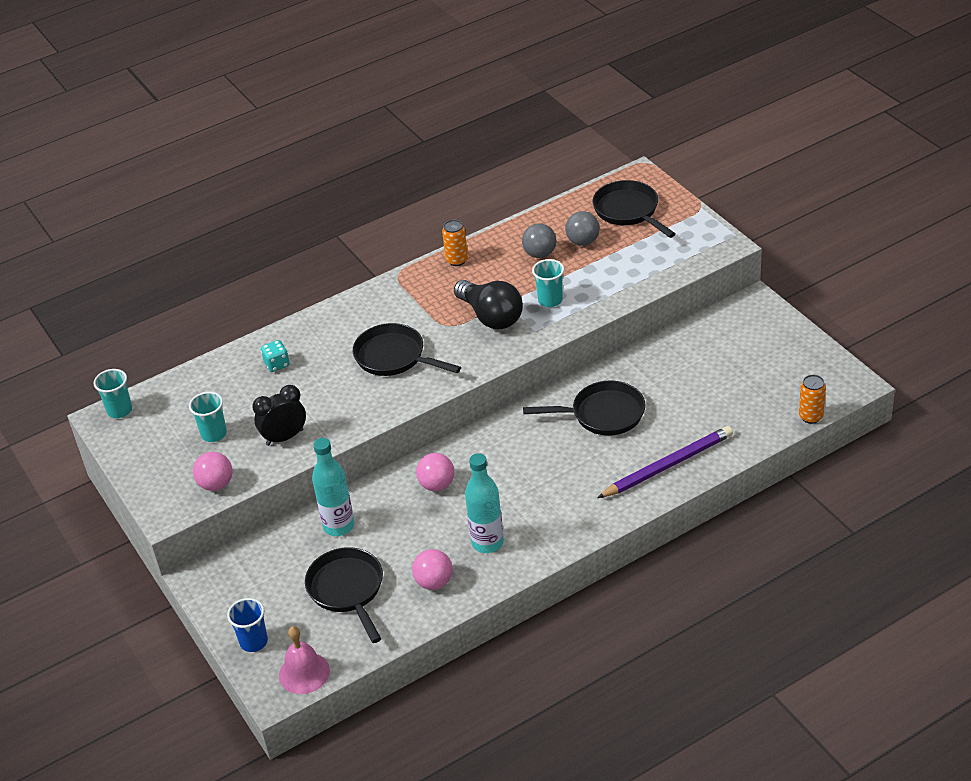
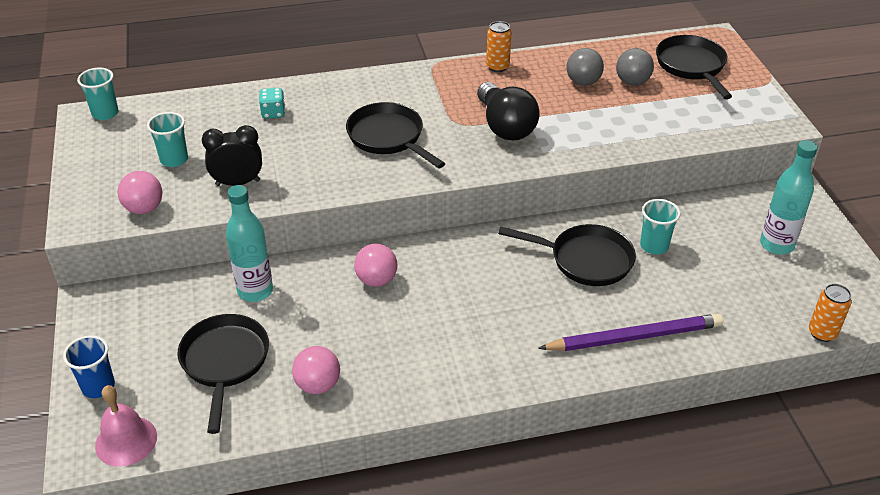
camera: 15 degrees right, 0 degrees up
turquoise bottle [465,453,504,553] -> turquoise bottle moved to [760,140,818,255]
turquoise cup [532,259,564,307] -> turquoise cup moved to [640,199,681,255]

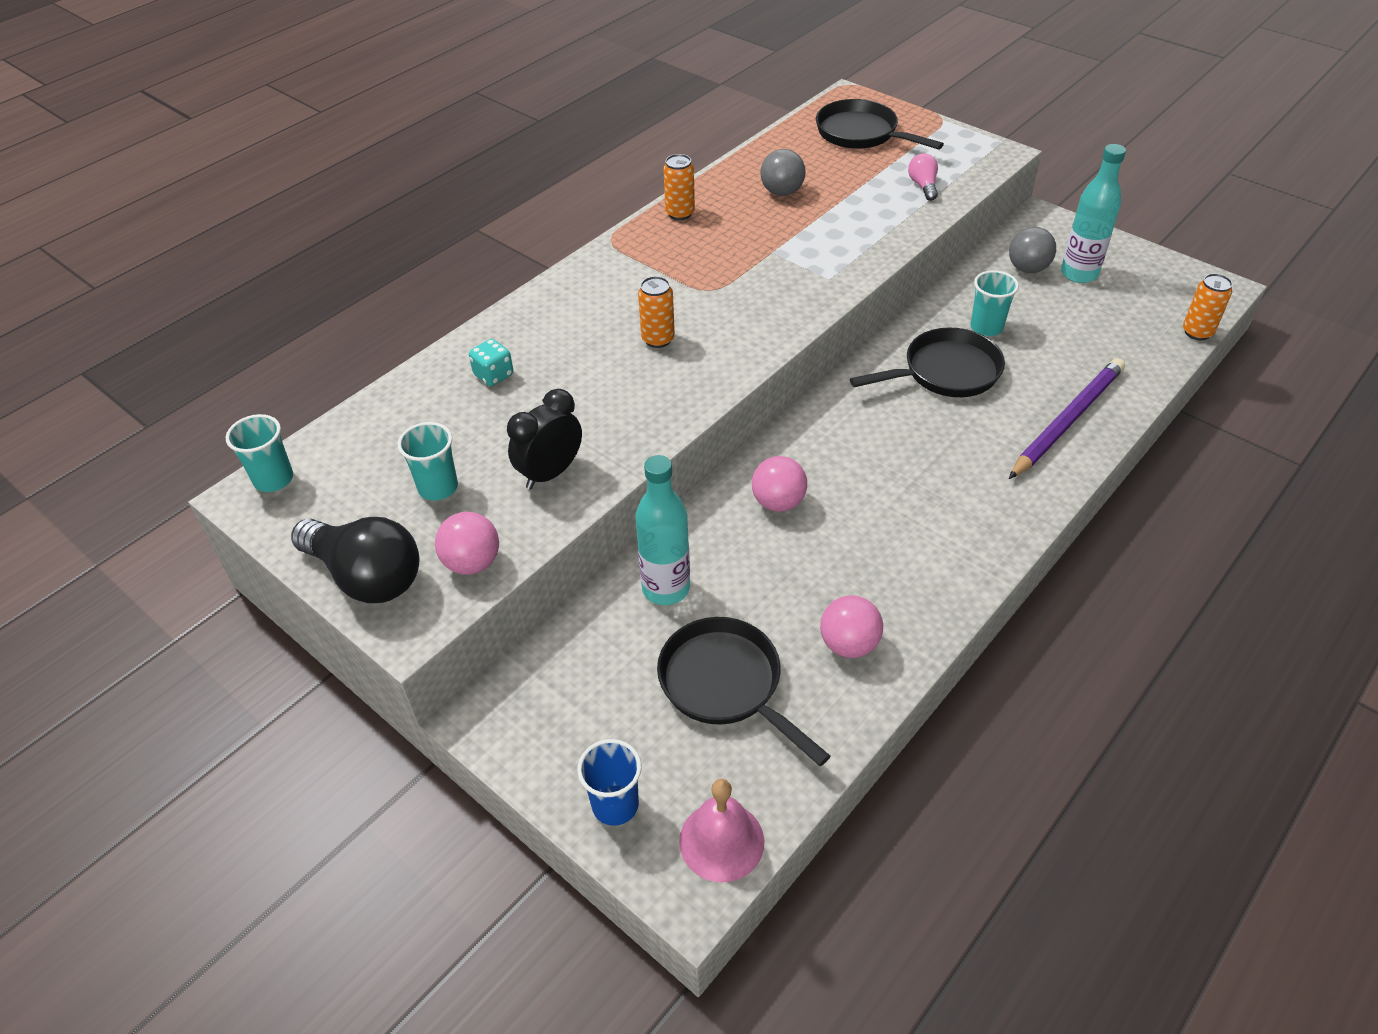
camera: 35 degrees left, 5 degrees up
black pan [346,102,445,169] -> orange can [638,276,675,348]
black light bulb [477,82,540,140] -> black light bulb moved to [291,517,419,603]
grey ball [616,48,654,86] -> grey ball moved to [1009,227,1056,273]
none -> pink light bulb [908,153,938,201]

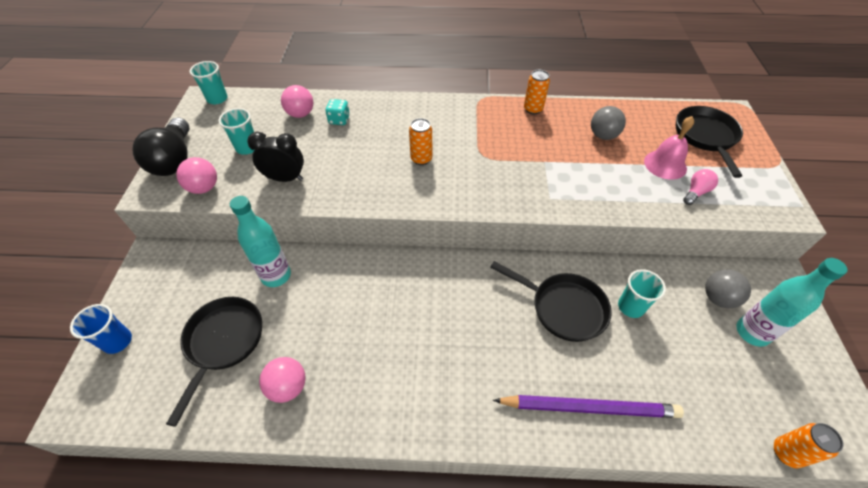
camera: 50 degrees right, 5 degrees up
pink bell [679,779,764,883] -> pink bell moved to [644,116,694,180]
pink ball [752,456,807,512] -> pink ball moved to [281,85,313,118]

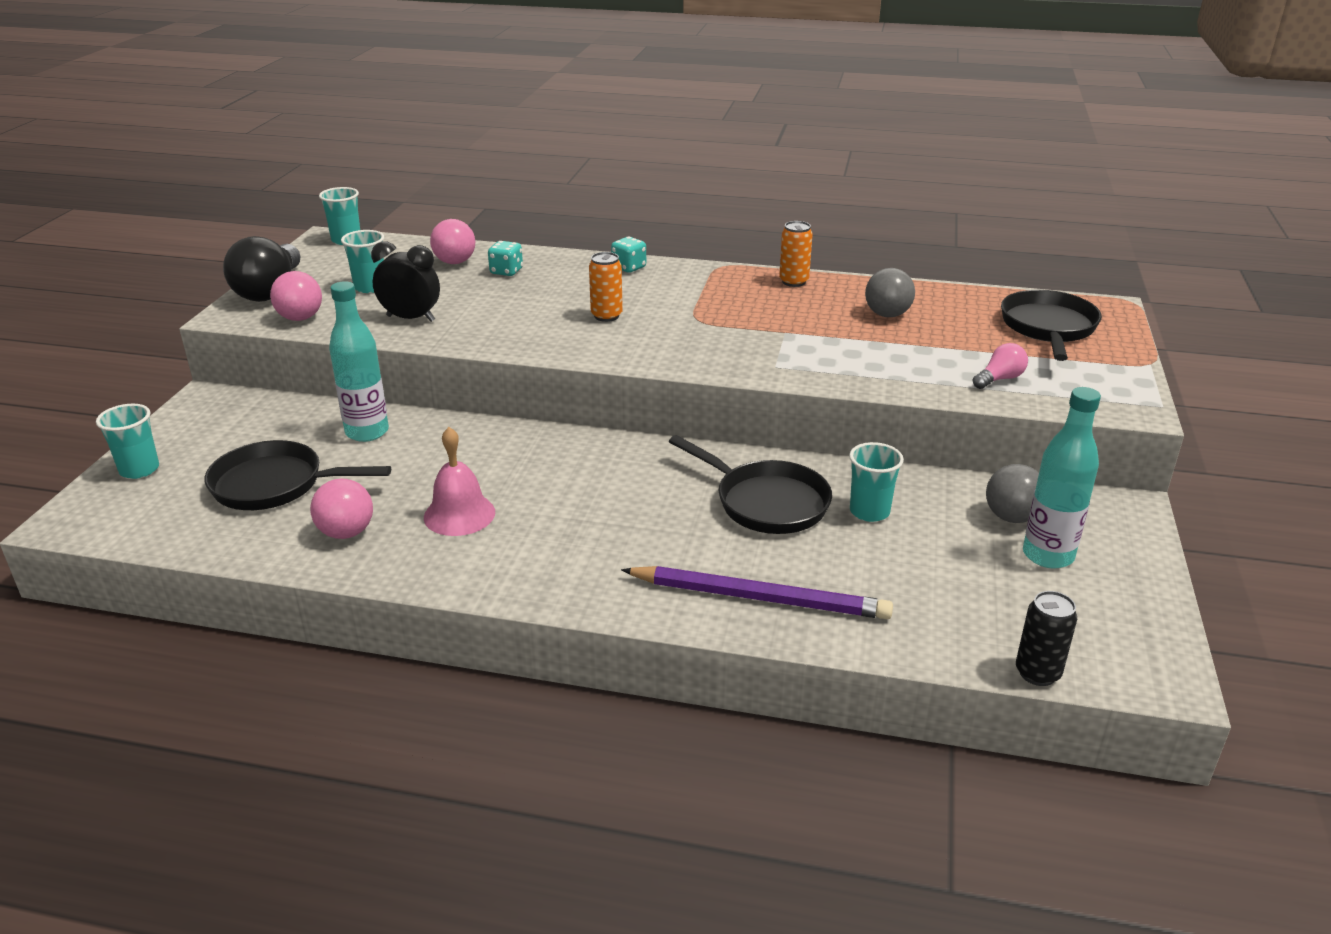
camera: 10 degrees right, 20 degrees down
blue cup [70,304,132,354] -> turquoise cup [96,404,159,479]
black pan [166,297,262,427] -> black pan turned 105 degrees counterclockwise [205,440,391,510]
pink bell [644,116,694,180] -> pink bell moved to [424,427,495,536]
orange can [774,423,843,468] -> black can [1016,591,1077,686]
none -> turquoise dice [611,237,646,273]

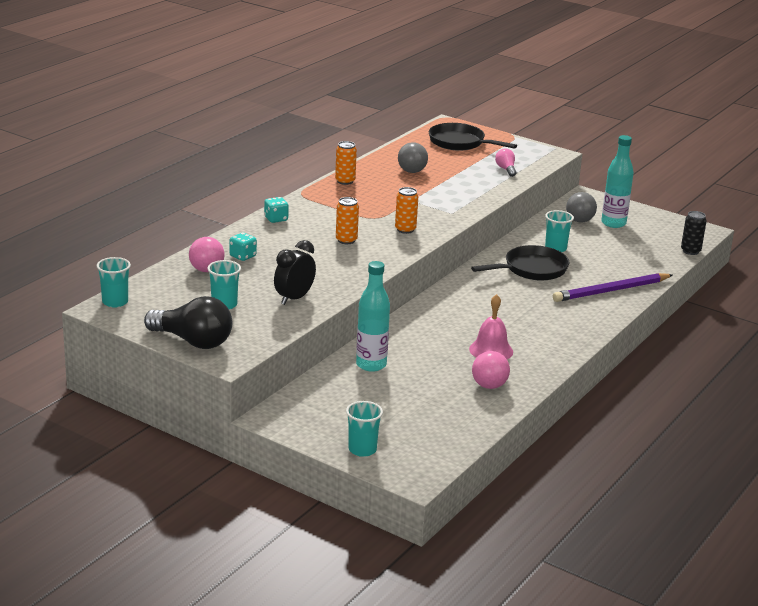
camera: 70 degrees left, 5 degrees down
black pan [205,440,391,510] -> none
pink ball [270,271,322,321] -> none
purple pencil [621,566,893,619] -> purple pencil turned 150 degrees counterclockwise [553,273,673,302]
none -> orange can [395,187,418,234]

